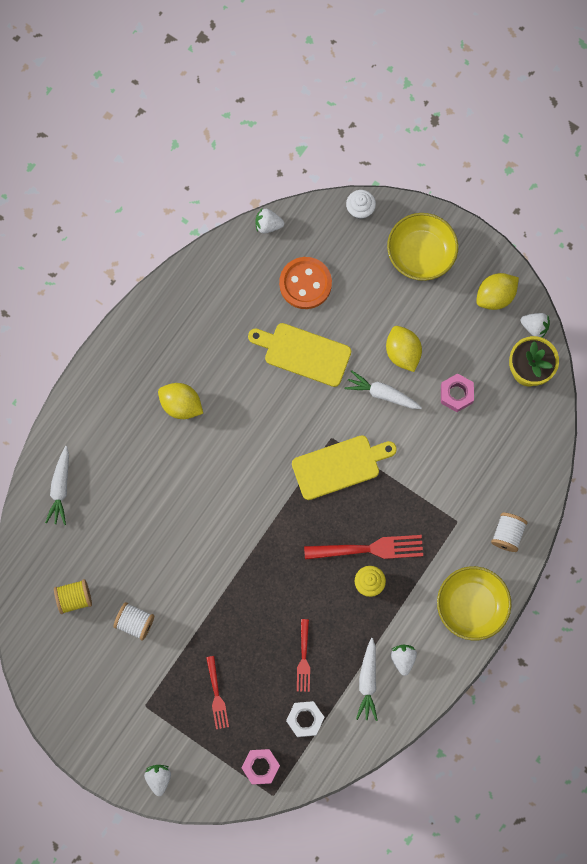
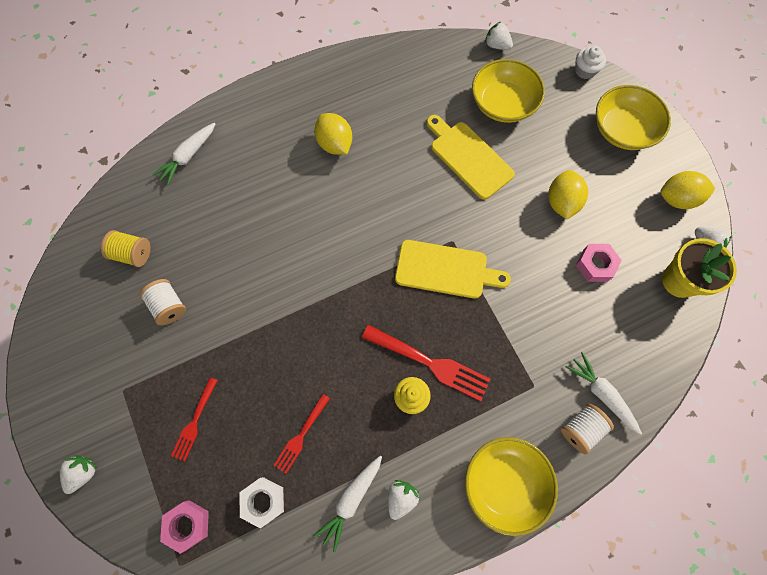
camera: 30 degrees right, 5 degrees down
orange button [279,257,332,309] -> yellow bowl [472,59,545,123]
white carrot [345,370,422,409] -> white carrot moved to [566,352,642,435]

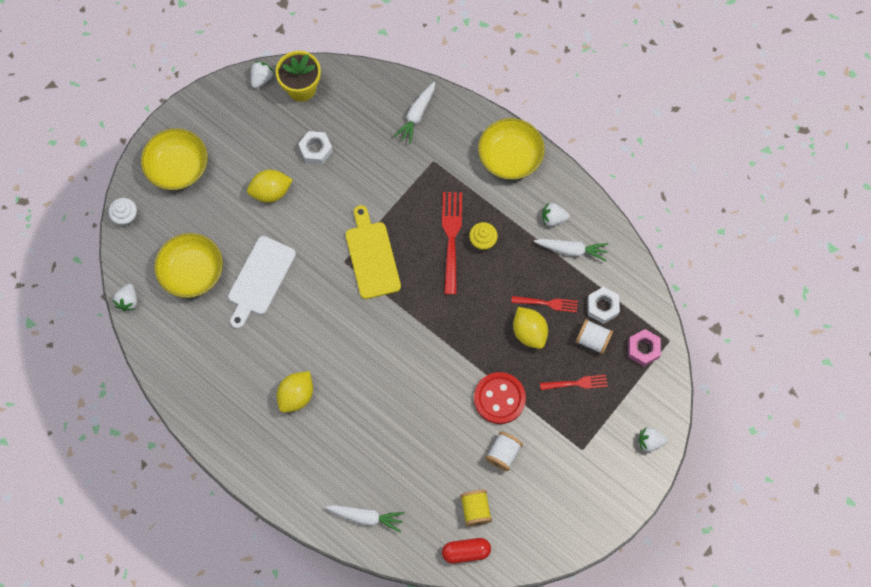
camera: 115 degrees left, 0 degrees up
yellow cutting board [427,115,515,200] -> white cutting board [228,236,296,329]
white spool [561,404,614,454] -> white spool moved to [576,319,613,355]
pink nut [576,244,622,282] -> white nut [298,131,333,164]
yellow lemon [660,171,715,209] -> yellow lemon moved to [513,307,548,349]
none -> red capsule [442,538,491,564]
none -> red button [474,372,526,424]

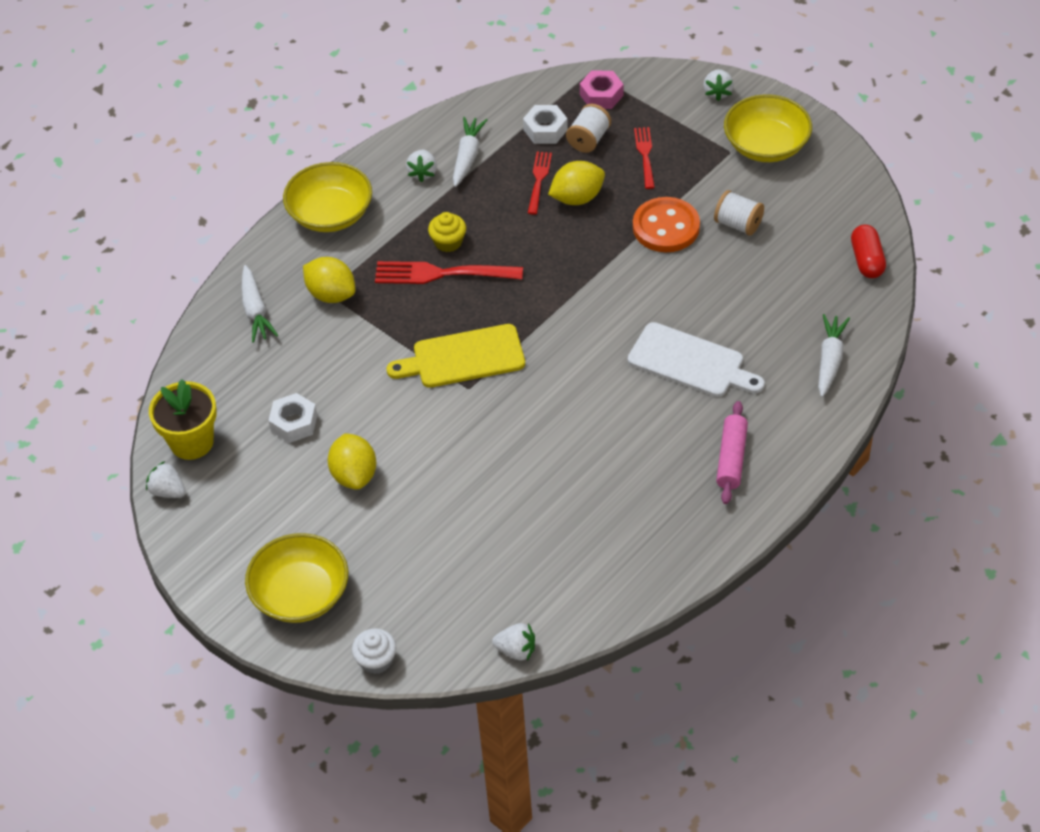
camera: 85 degrees left, 20 degrees down
yellow bowl [154,233,223,298] -> yellow bowl moved to [724,94,812,162]
white cutting board [228,236,296,329] -> white cutting board moved to [628,322,765,397]
yellow lemon [277,371,313,413] -> yellow lemon moved to [303,257,355,303]
white carrot [394,82,435,144] -> white carrot turned 45 degrees clockwise [241,265,278,343]
yellow spool [460,490,492,526] -> none
red button [474,372,526,424] -> orange button [633,197,700,252]
none -> pink rolling pin [716,401,748,504]

